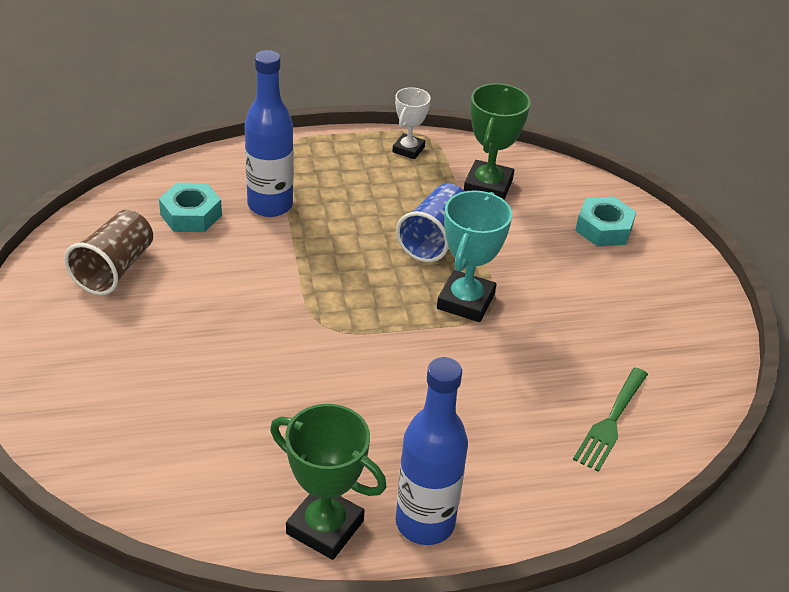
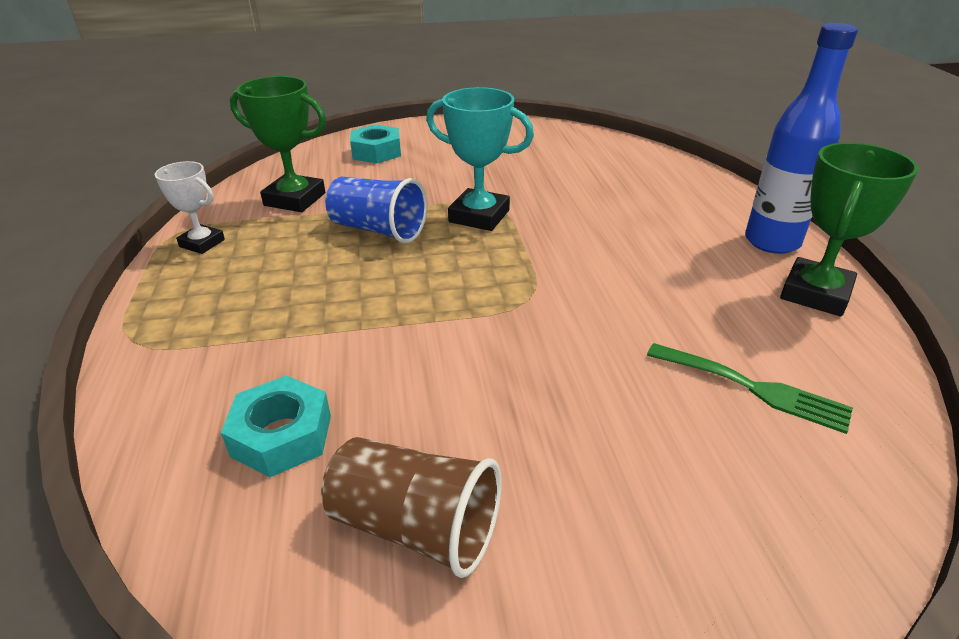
camera: 85 degrees left, 5 degrees down
blue bottle [245,50,294,217] -> none
green fork [573,368,648,472] -> green fork moved to [647,343,853,434]

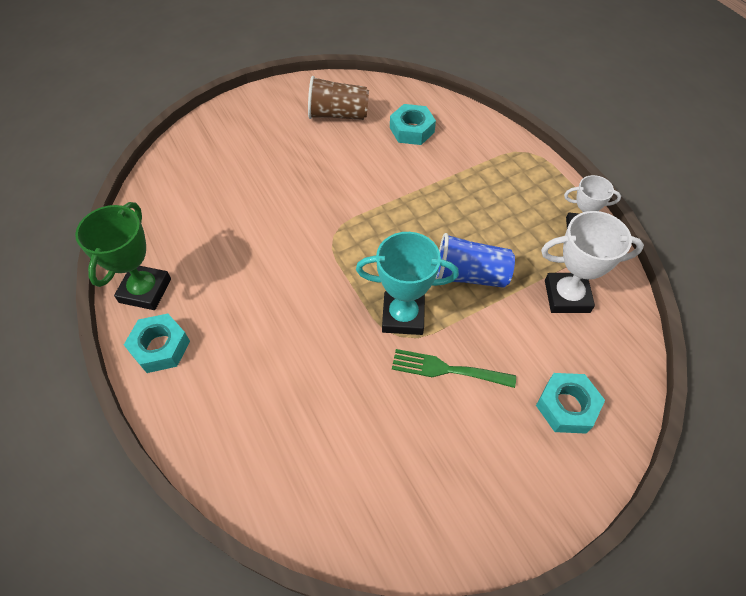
camera: 160 degrees right, 20 degrees up
green trophy [230,76,326,212] -> white trophy [541,211,644,313]
green fork [647,343,853,434] -> green fork moved to [392,349,516,388]
blue bottle [745,23,858,254] -> turquoise nut [124,313,190,373]

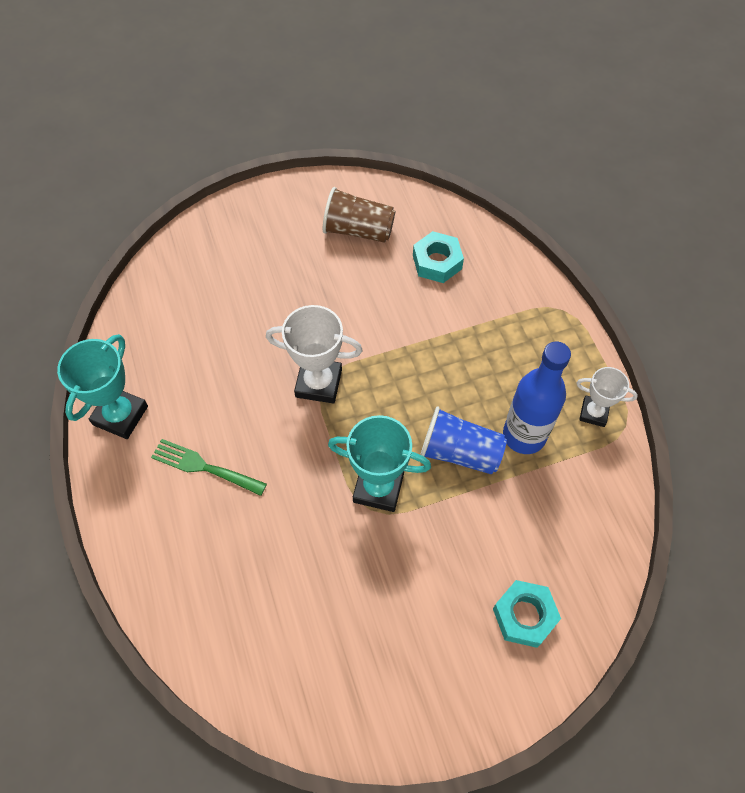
camera: 10 degrees right, 5 degrees up
green trophy [75,202,171,310] -> turquoise trophy [57,334,148,439]
turquoise nut [124,313,190,373] -> none
green fork [392,349,516,388] -> green fork moved to [151,439,267,496]
white trophy [541,211,644,313] -> white trophy moved to [266,305,363,403]
none -> blue bottle [503,342,571,454]

